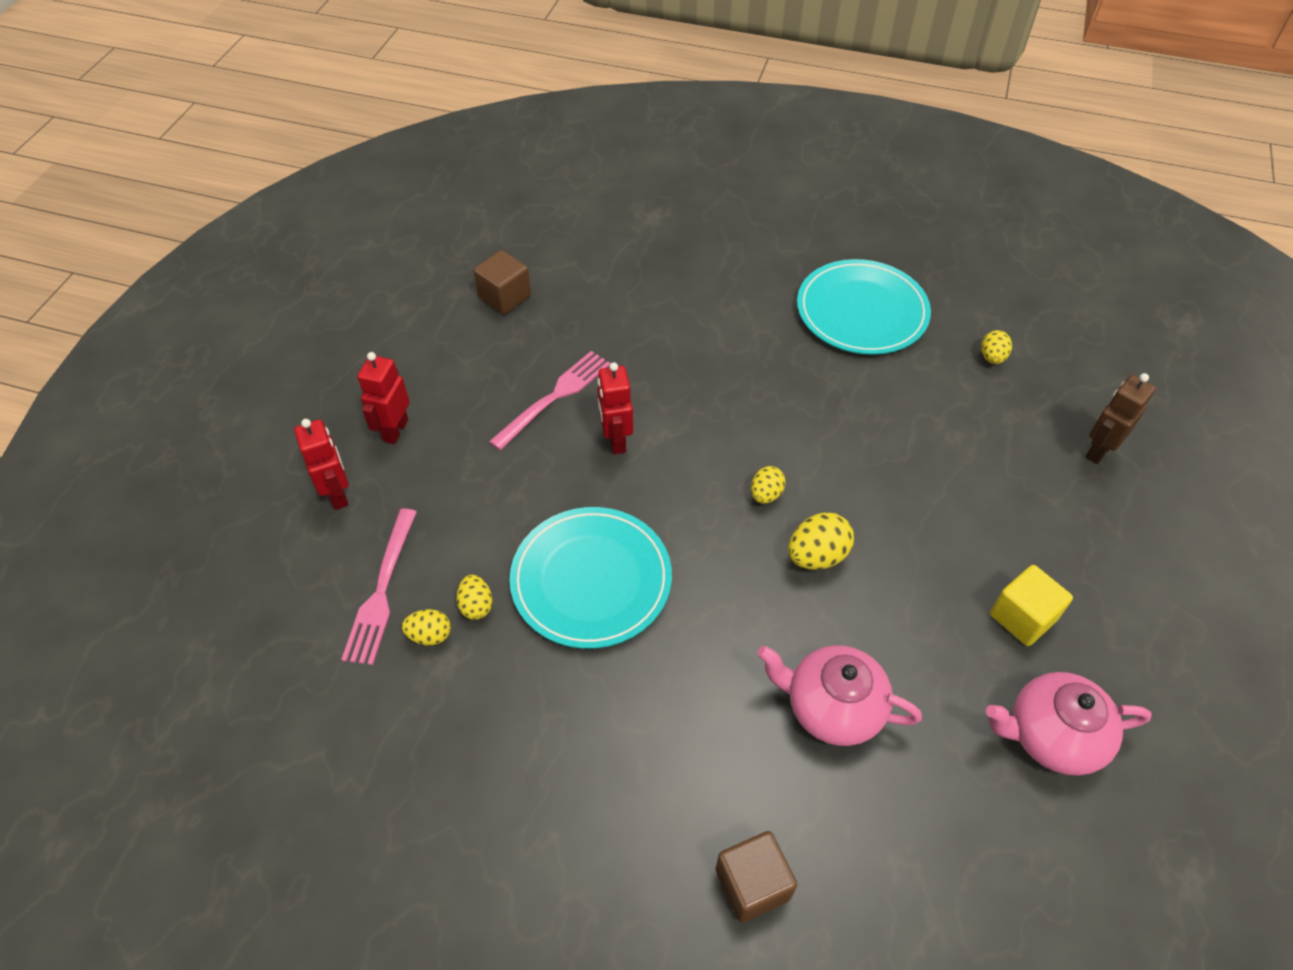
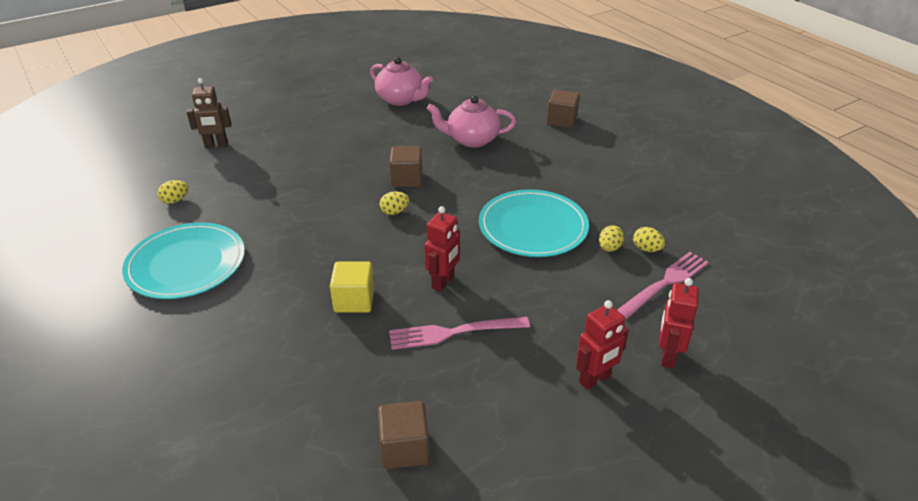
camera: 140 degrees left, 15 degrees down
pink teapot [757,645,922,746] -> pink teapot turned 120 degrees clockwise [427,96,516,148]
yellow egg [788,512,854,570] -> brown cube [389,146,423,187]
yellow cube [990,565,1073,646] -> yellow cube moved to [330,262,374,313]

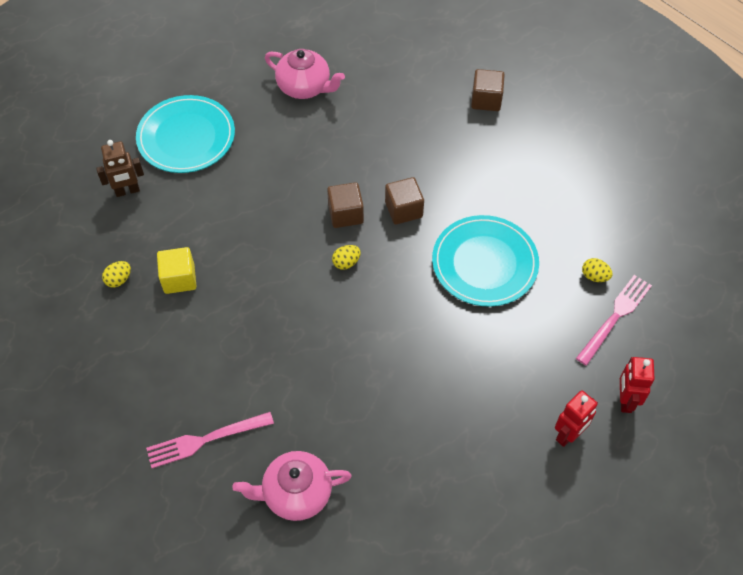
camera: 10 degrees left, 20 degrees up
turquoise plate [122,222,245,299] -> turquoise plate moved to [136,95,235,173]
yellow cube [330,262,374,313] -> yellow cube moved to [157,247,197,294]
brown cube [378,401,430,469] -> brown cube moved to [385,177,424,225]
pink fork [389,317,530,350] -> pink fork moved to [146,412,274,468]
red robot [425,206,460,292] -> none
pink teapot [427,96,516,148] -> pink teapot moved to [232,451,351,521]
yellow egg [599,225,624,252] -> none

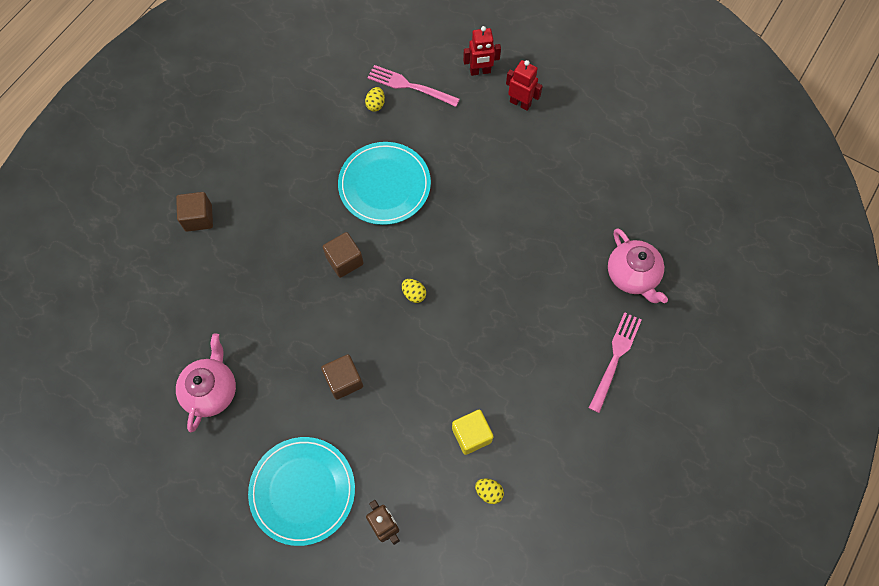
camera: 105 degrees left, 10 degrees up
pink fork [146,412,274,468] -> pink fork turned 120 degrees counterclockwise [589,312,642,413]
brown cube [327,182,364,228] -> brown cube moved to [321,354,363,399]

